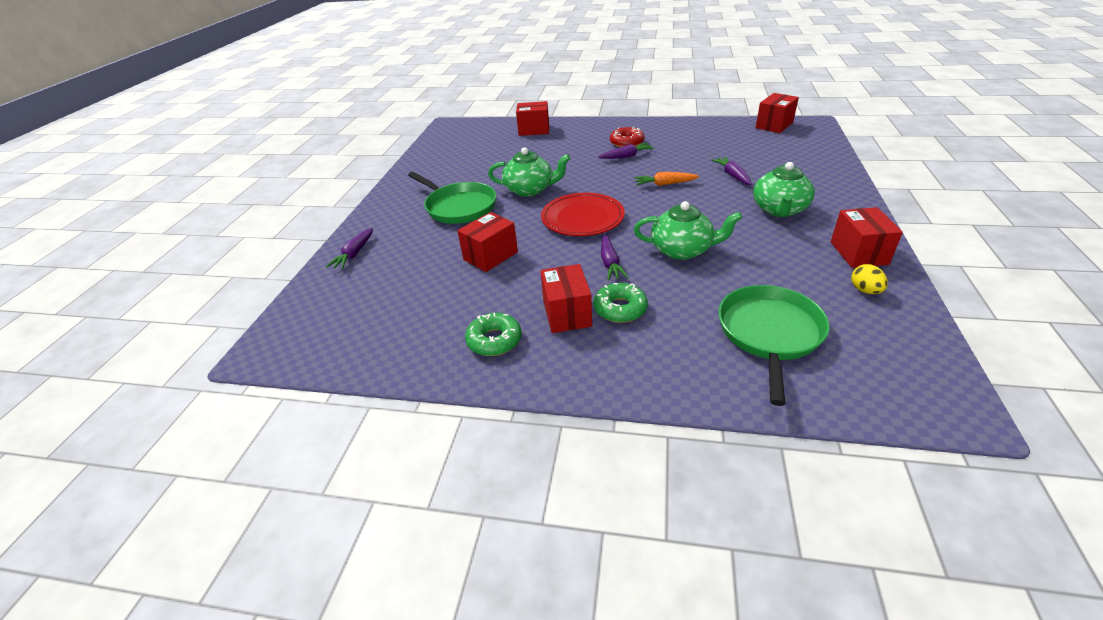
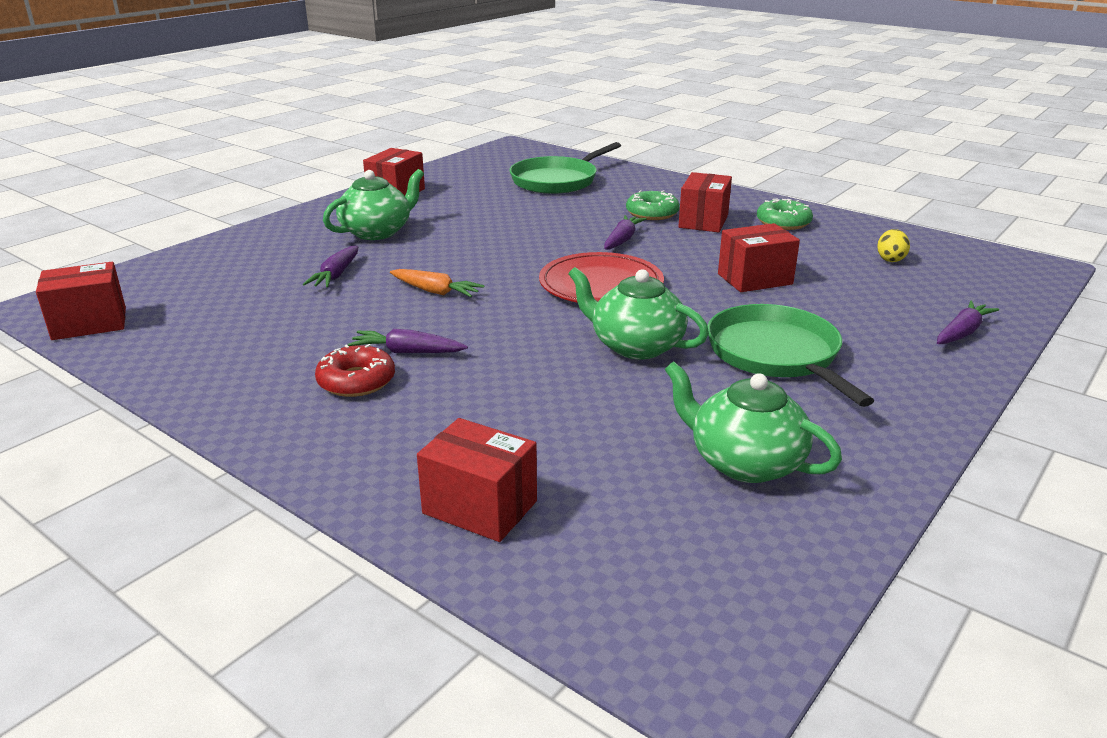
camera: 155 degrees left, 10 degrees down
green teapot [634,201,742,260] -> green teapot moved to [664,361,842,483]
yellow egg [851,264,888,294] -> yellow egg moved to [877,229,910,262]

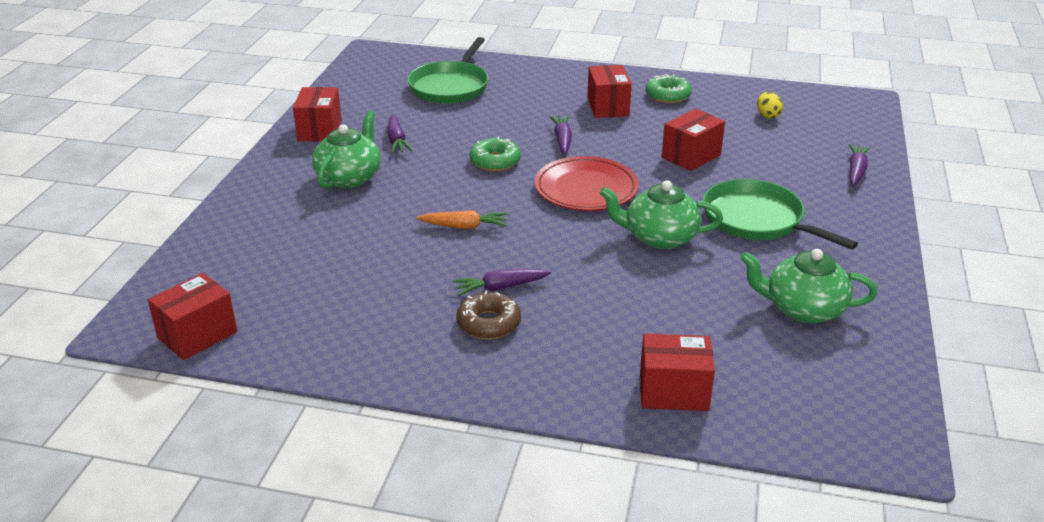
camera: 25 degrees left, 5 degrees up
purple carrot [303,246,358,288] -> purple carrot moved to [387,114,412,153]
red donut [315,344,395,397] -> brown donut [456,291,521,339]
green donut [626,190,680,220] -> green donut moved to [470,137,521,171]

